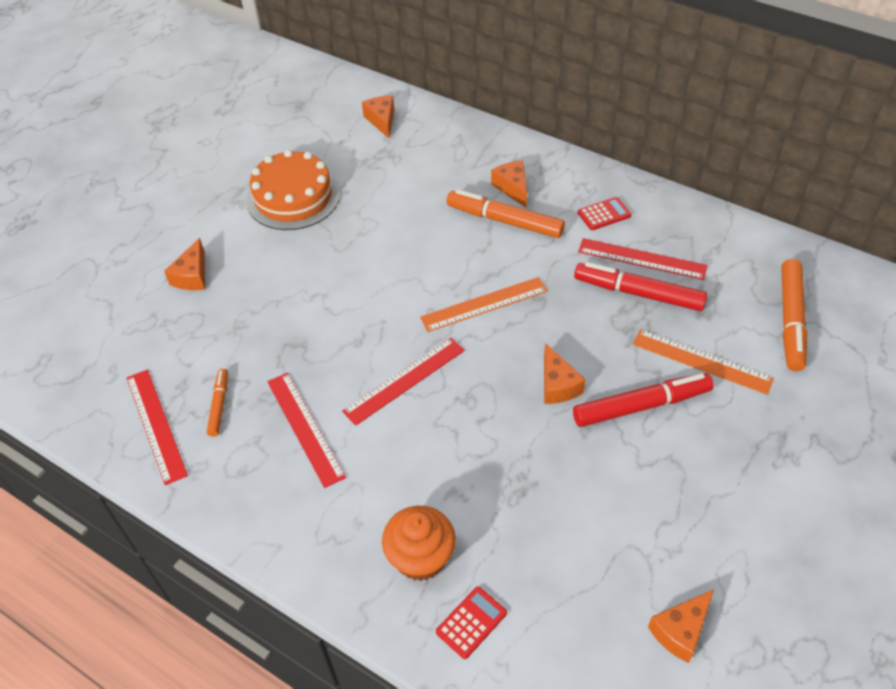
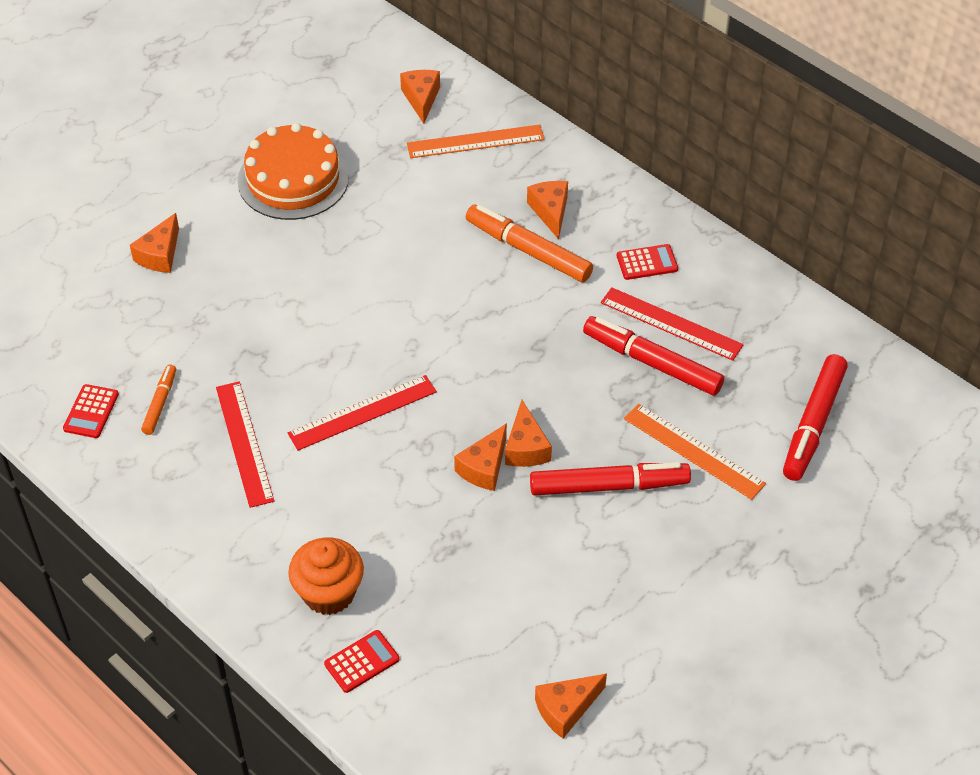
camera: 10 degrees right, 0 degrees up
red ruler [127,370,188,485] -> red calculator [63,384,119,438]
orange ruler [420,277,547,332] -> orange ruler moved to [407,125,545,158]
orange marker [781,259,808,371] -> red marker [783,354,848,481]
none -> orange cheese [454,423,507,491]

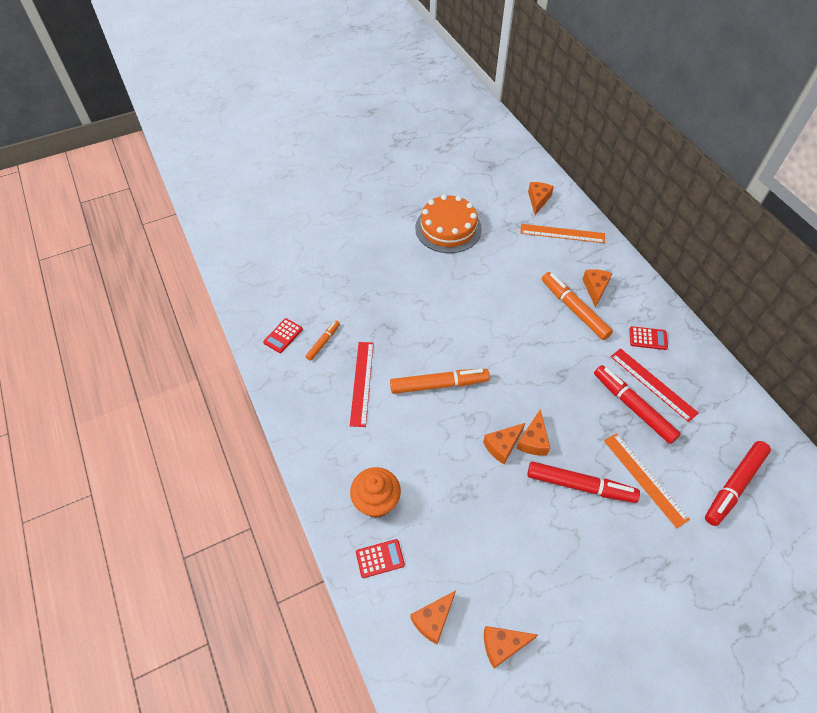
camera: 20 degrees right, 5 degrees up
orange cheese [130,213,179,273] -> orange cheese moved to [410,590,456,644]
red ruler [288,375,437,451] -> orange marker [390,369,490,394]

